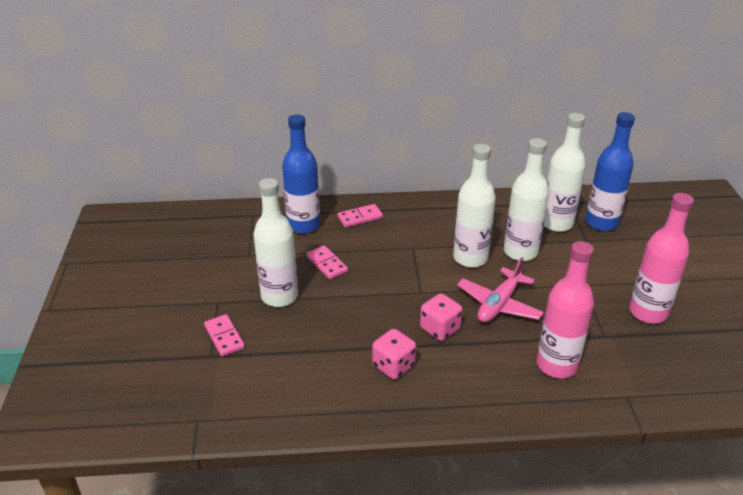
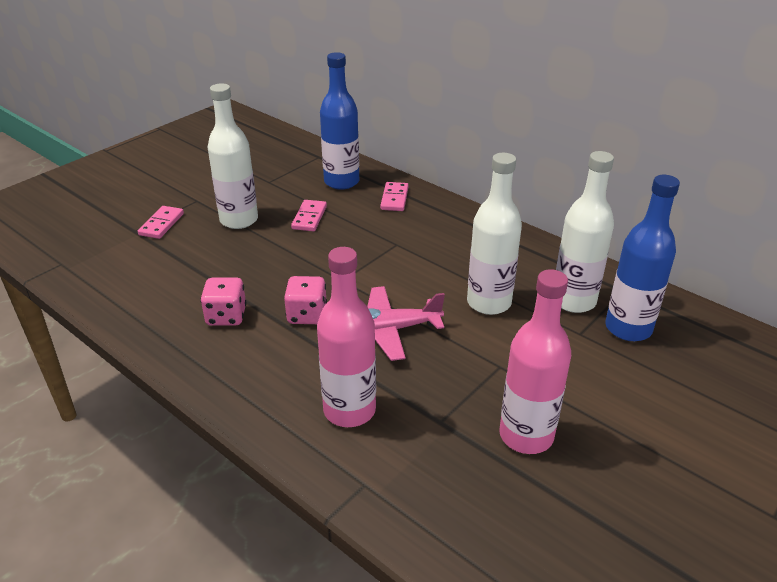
camera: 45 degrees right, 0 degrees up
pink domino [337,204,383,227] -> pink domino turned 75 degrees clockwise [380,182,409,211]
white bottle [453,144,496,268] -> none

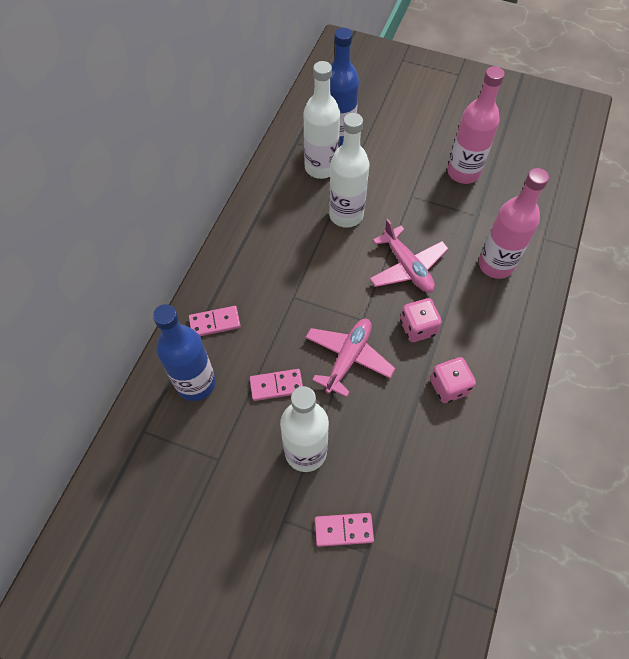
camera: 110 degrees left, 25 degrees up
none -> pink plane [305,319,395,398]

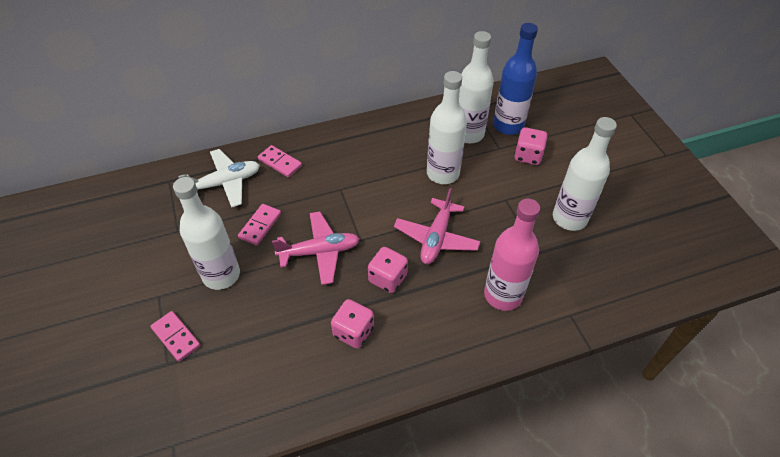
camera: 50 degrees right, 10 degrees down
blue bottle [153,304,216,401] -> white plane [178,149,260,208]
pink domino [250,369,303,401] -> pink domino turned 75 degrees clockwise [238,204,281,245]
pink bottle [447,66,505,184] -> white bottle [553,117,617,231]
none -> pink dice [514,127,547,165]

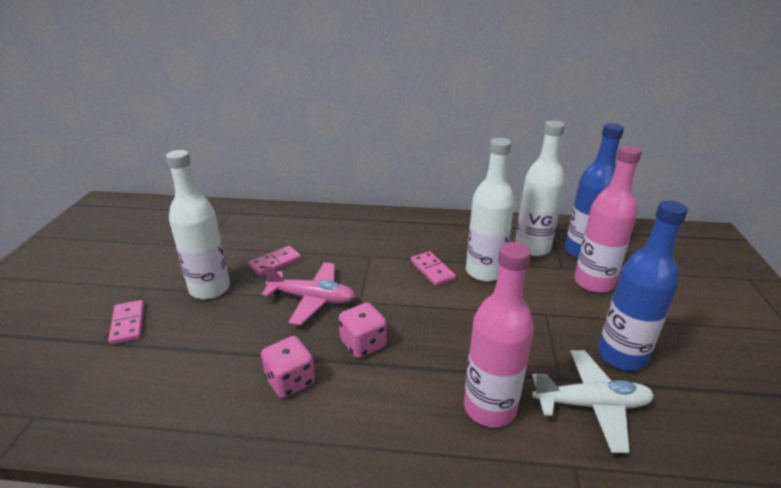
camera: 25 degrees right, 20 degrees down
white plane [178,149,260,208] -> white plane moved to [532,350,654,453]
pink domino [258,145,302,177] -> pink domino moved to [411,251,456,286]
pink plane [394,188,480,264] -> none
pink dice [514,127,547,165] -> pink bottle [574,145,642,293]
white bottle [553,117,617,231] -> blue bottle [598,200,688,371]

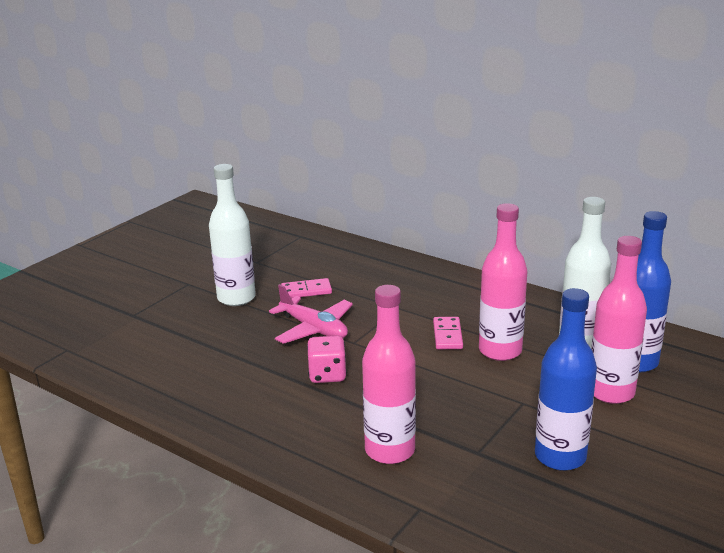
camera: 30 degrees right, 5 degrees down
pink domino [108,300,144,344] -> none
pink dice [261,336,315,398] -> none
white bottle [466,138,515,282] -> pink bottle [479,203,528,361]
white plane [532,350,654,453] -> none

